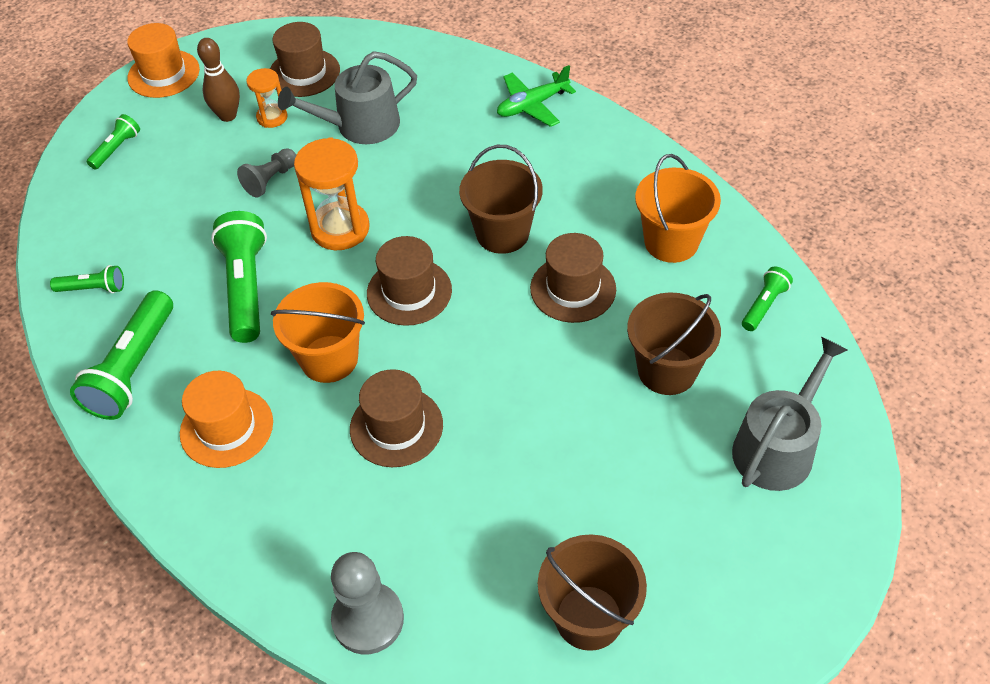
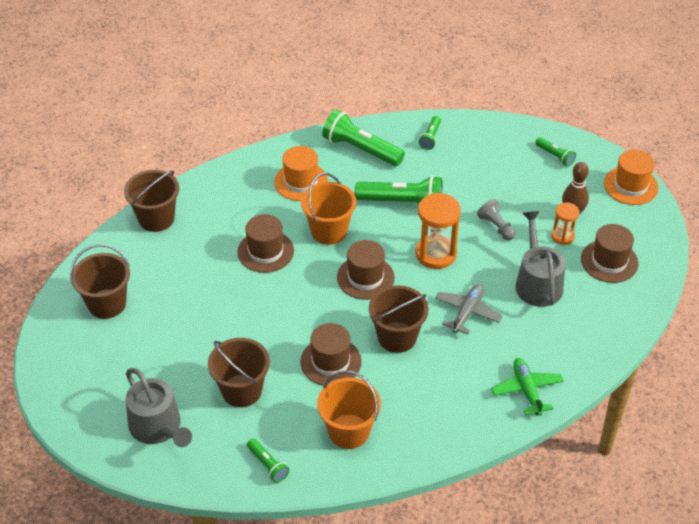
camera: 105 degrees right, 5 degrees down
grey pawn [331,552,404,654] -> brown bucket [124,170,179,232]
none -> grey plane [435,284,502,334]

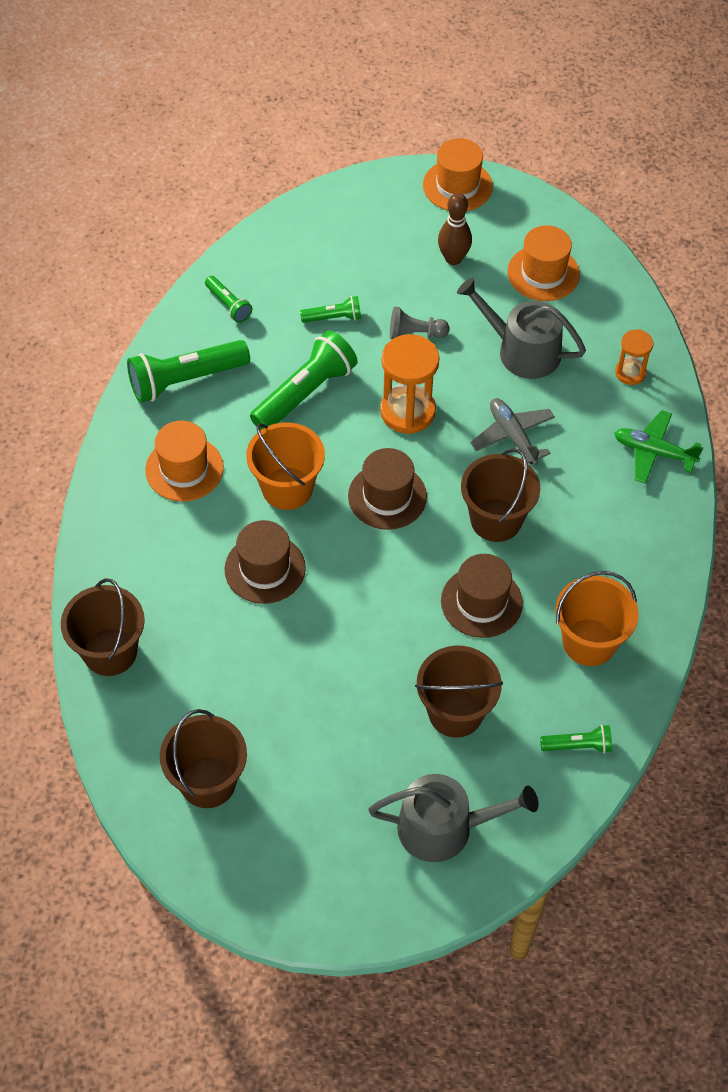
camera: 55 degrees left, 10 degrees up
green flashlight [535,137,576,167] -> green flashlight moved to [300,296,361,323]
orange hourglass [551,202,580,245] -> orange hourglass moved to [615,329,654,385]
brown hat [581,224,639,283] -> orange hat [508,225,580,301]

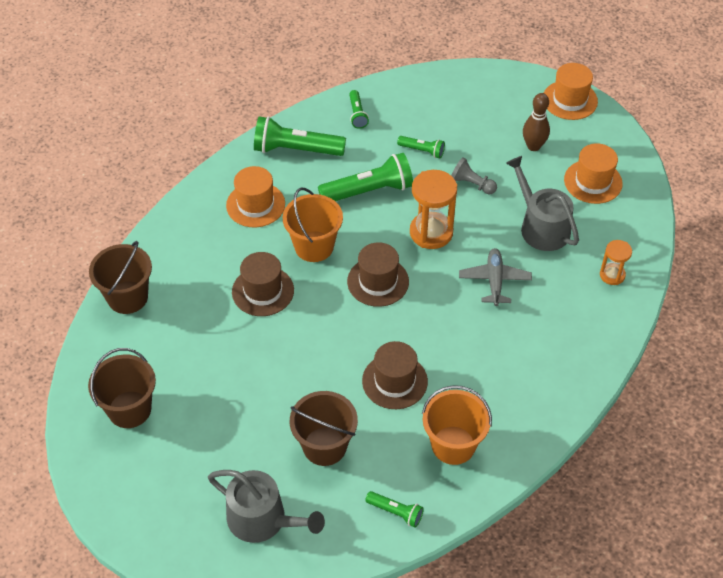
camera: 30 degrees right, 5 degrees down
brown bucket [461,448,540,542] -> none
green plane [614,410,703,484] -> none

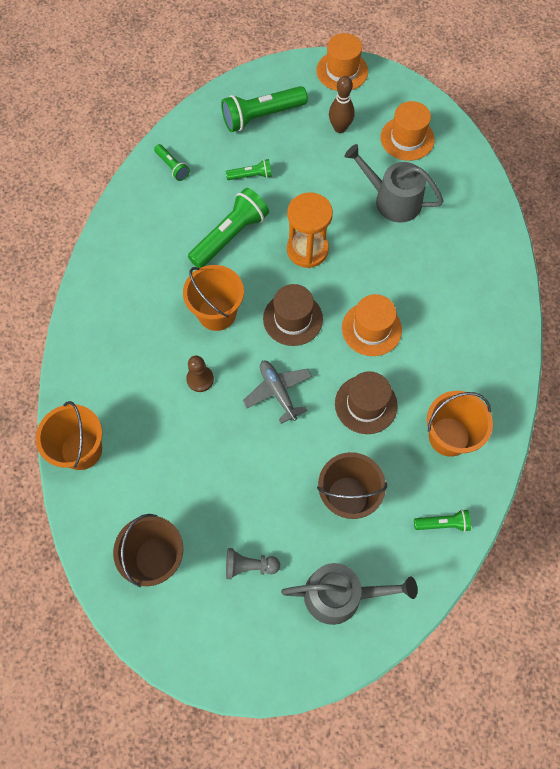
camera: 30 degrees left, 15 degrees up
brown bucket [89,241,152,314] -> orange bucket [36,401,102,470]
orange hat [226,166,285,227] -> orange hat moved to [342,294,402,356]
brown hat [232,252,294,316] -> brown pawn [186,355,214,392]
green flashlight [254,116,346,156] -> green flashlight moved to [221,86,308,132]
grey pawn [451,157,497,194] -> grey pawn moved to [226,548,280,579]
grey plane [459,248,532,306] -> grey plane moved to [243,361,312,424]
orange hourglass [600,240,632,285] -> none

